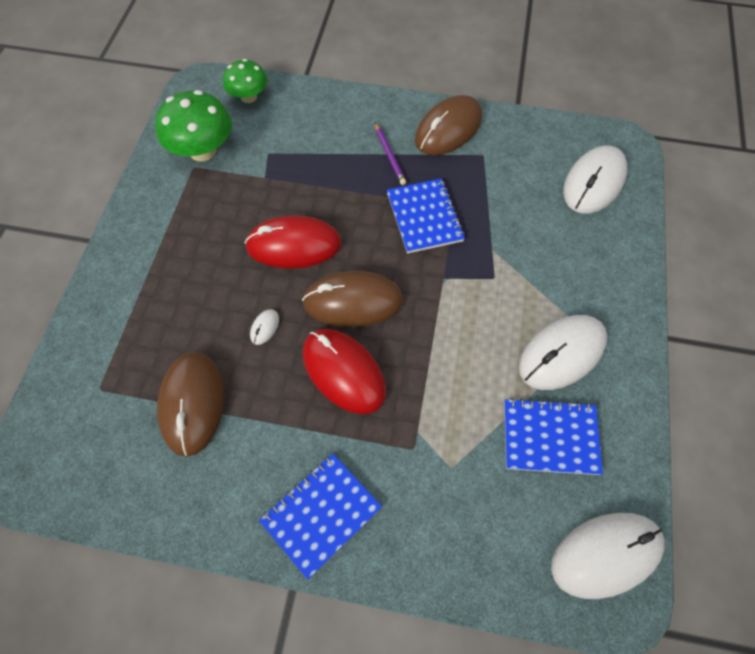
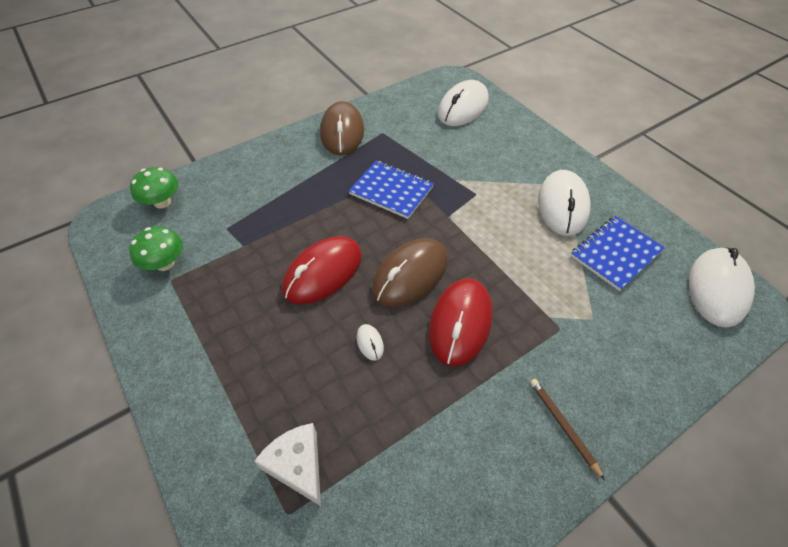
camera: 45 degrees left, 10 degrees down
green mushroom [155,90,232,161] -> green mushroom [129,226,183,271], size x0.64
brown mouse [157,351,224,457] -> none
blue notebook [259,454,382,579] -> brown pencil [530,379,605,480]
red mouse [303,329,386,414] -> red mouse turned 75 degrees counterclockwise [429,278,492,366]
purple pencil [375,123,406,185] -> none
white mouse [563,145,627,213] -> white mouse turned 45 degrees clockwise [438,80,489,126]
none -> white cheese [255,423,321,506]

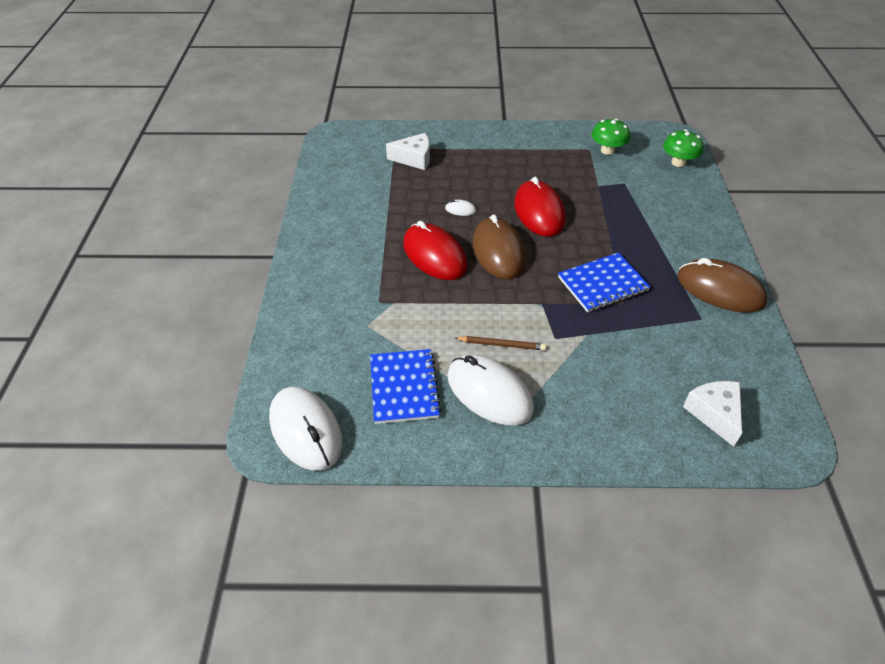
camera: 125 degrees right, 5 degrees down
white mouse [438,80,489,126] -> white cheese [683,381,742,447]
brown pencil [530,379,605,480] -> brown pencil moved to [455,336,546,350]

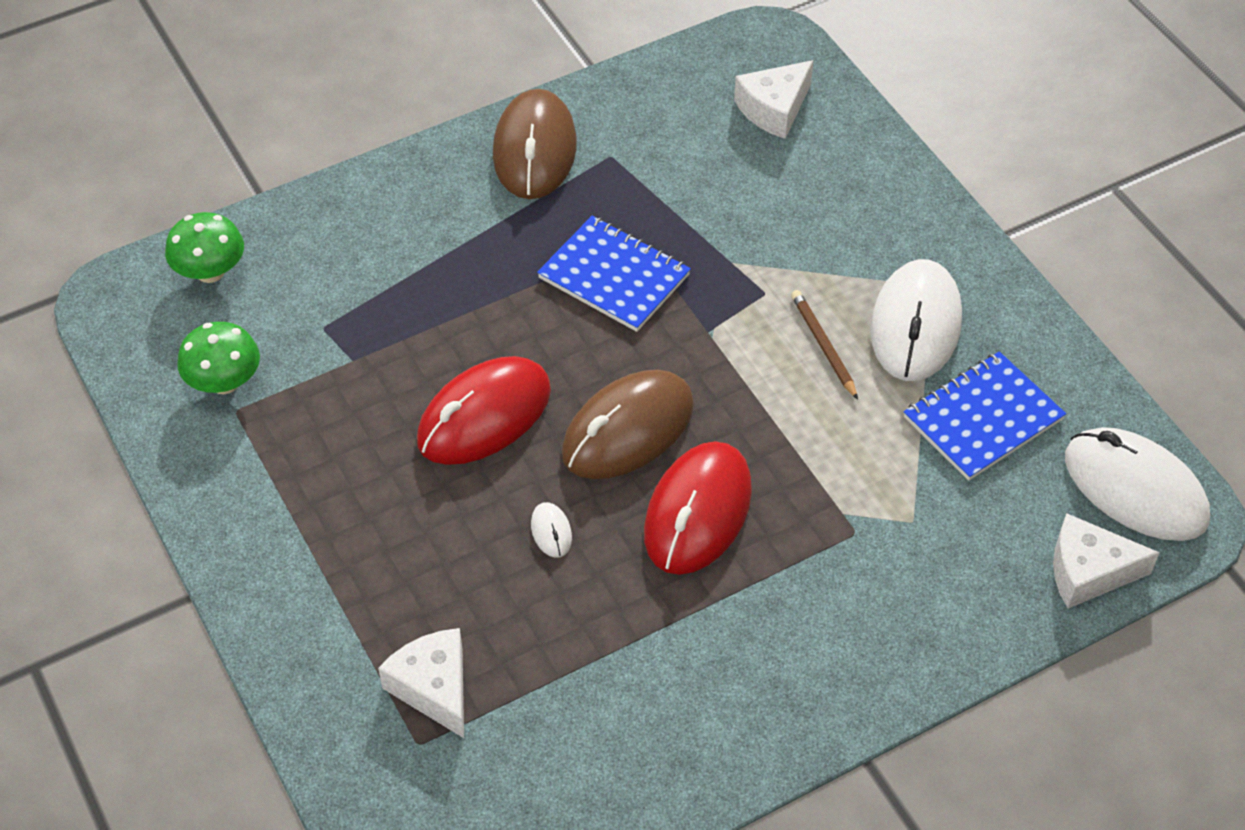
camera: 120 degrees left, 5 degrees up
white mouse [269,387,342,471] -> white mouse turned 75 degrees counterclockwise [1065,427,1210,541]
none -> white cheese [1053,513,1160,609]

